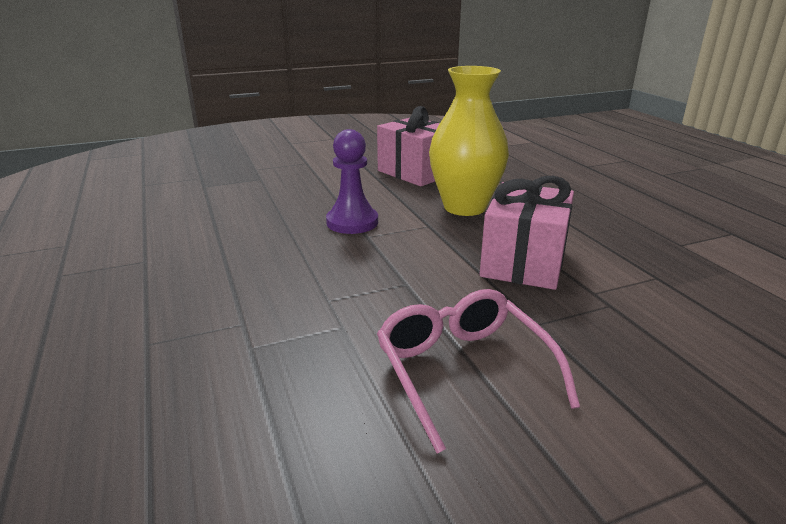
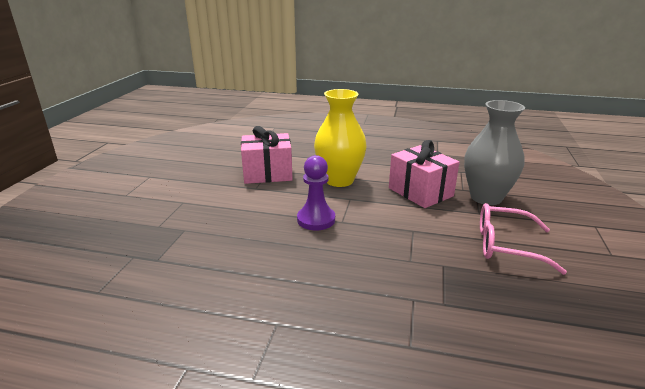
camera: 55 degrees left, 0 degrees up
none -> grey vase [464,100,525,205]

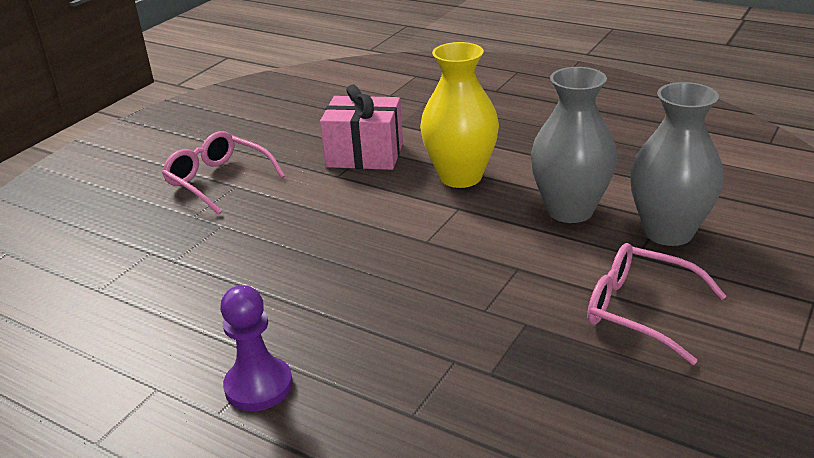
camera: 20 degrees right, 5 degrees up
purple pawn [297,155,335,230] -> purple pawn moved to [220,285,293,411]
pink gift [389,140,459,208] -> grey vase [530,67,617,223]
none -> pink glasses [162,131,285,215]

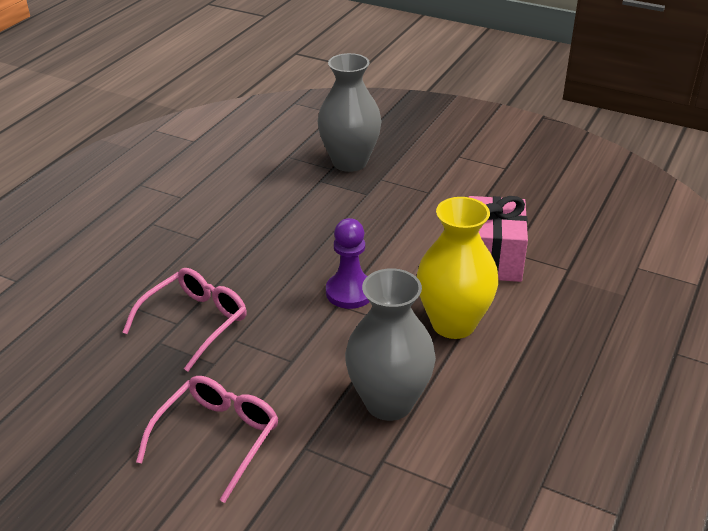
camera: 85 degrees right, 5 degrees up
pink glasses [162,131,285,215] -> pink glasses moved to [122,268,247,371]
purple pawn [220,285,293,411] -> purple pawn moved to [326,218,370,309]
grey vase [630,82,724,246] -> grey vase moved to [318,53,382,172]

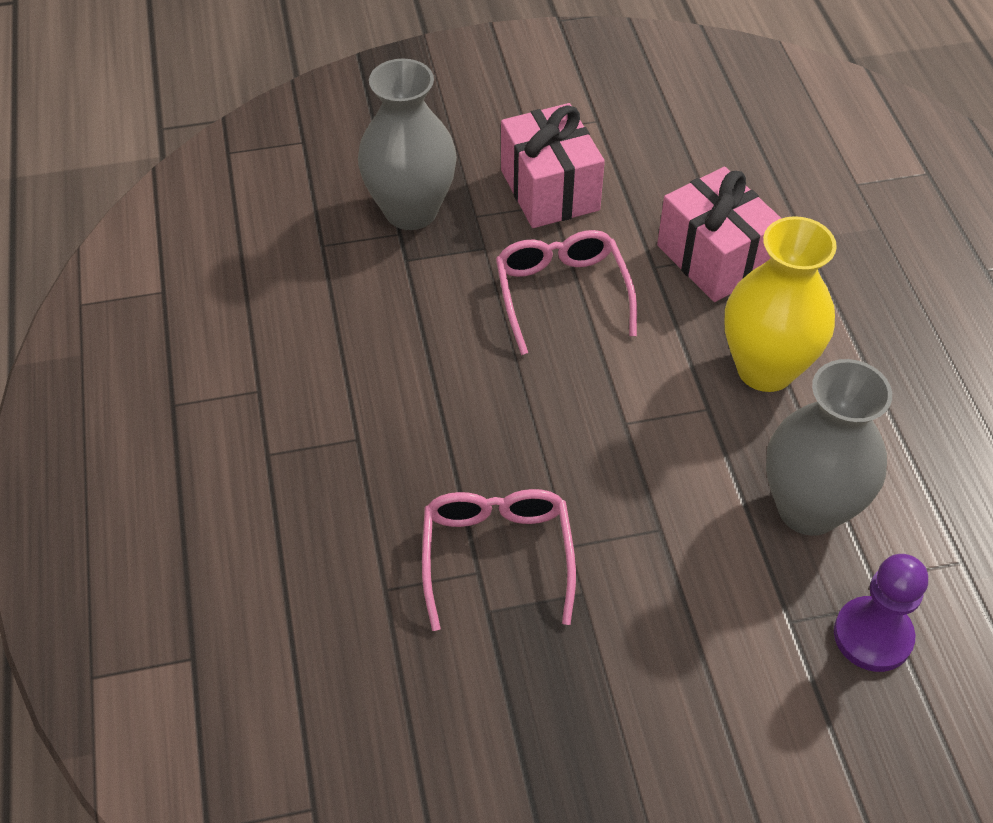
camera: 40 degrees left, 15 degrees up
pink glasses [136,376,279,503] -> pink glasses moved to [496,230,637,355]
purple pawn [326,218,370,309] -> purple pawn moved to [834,554,928,672]
none -> pink gift [501,103,605,228]

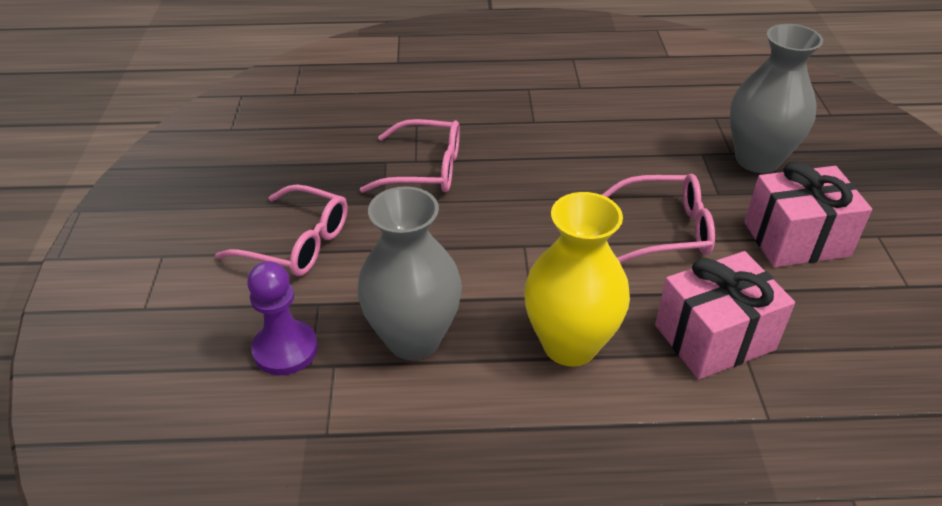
camera: 100 degrees right, 10 degrees down
none -> pink glasses [215,184,348,276]

